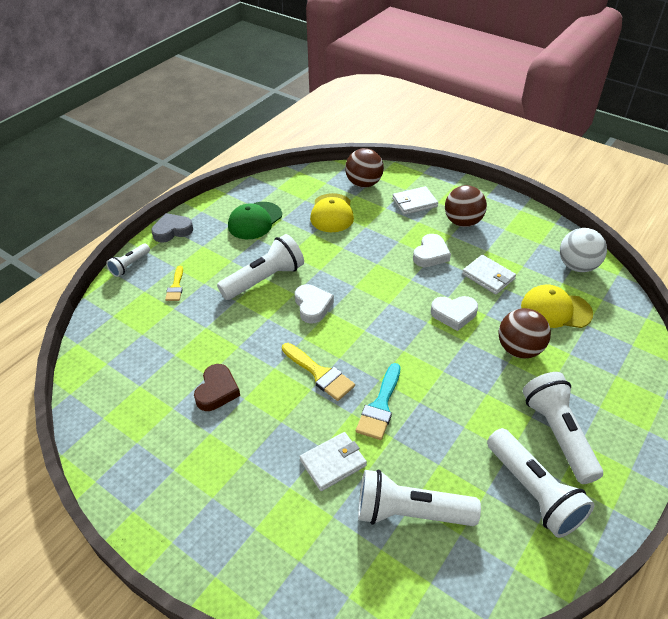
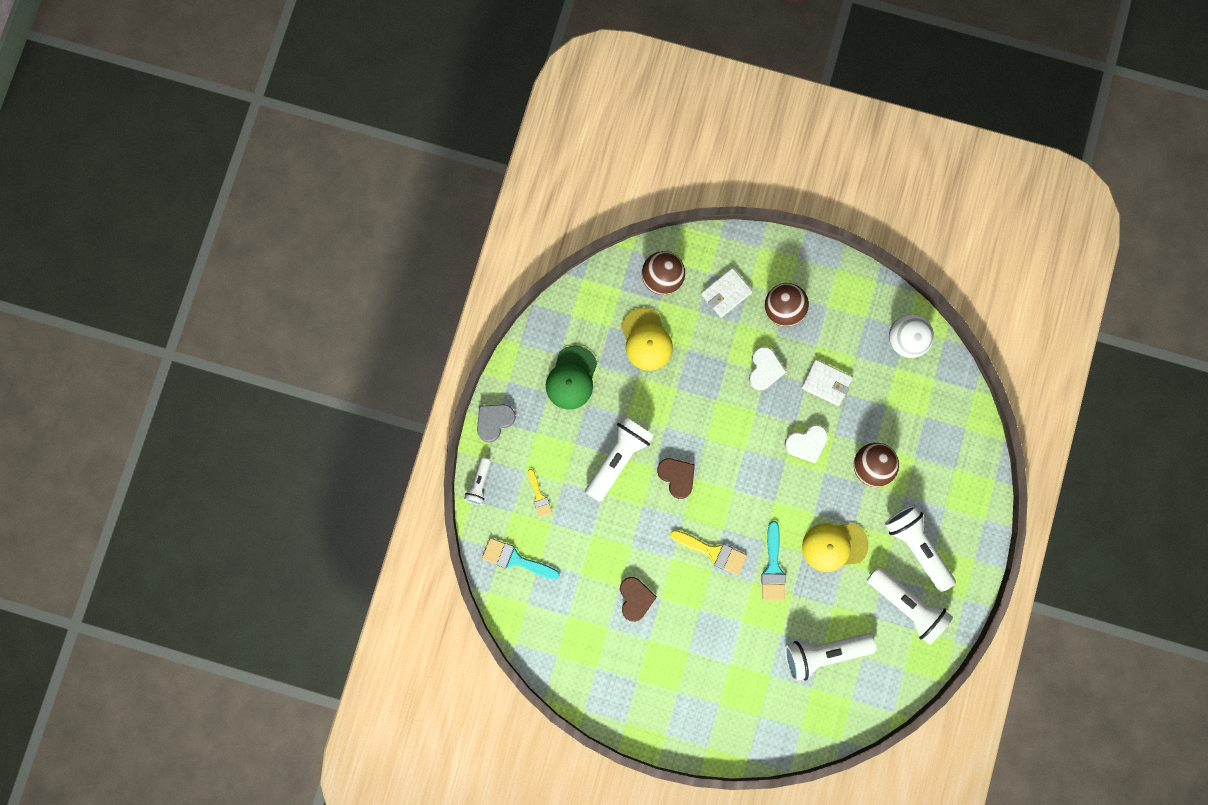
camera: 20 degrees left, 35 degrees up
white heart [295,284,334,324] -> brown heart [657,458,695,499]
white wallet [300,432,367,491] -> none
yellow cap [521,284,593,328] -> yellow cap moved to [802,523,869,572]
none -> turquoise brush [482,538,560,580]

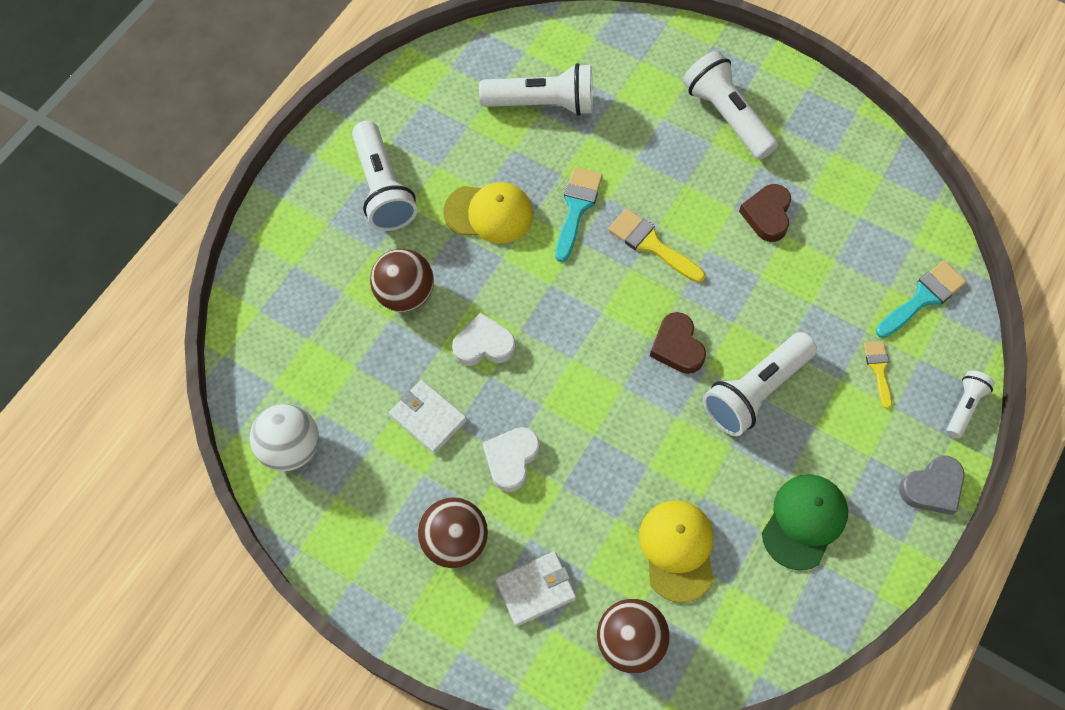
camera: 165 degrees left, 15 degrees down
turquoise brush [482,538,560,580] -> turquoise brush turned 75 degrees counterclockwise [876,261,967,338]
white flashlight [867,567,953,645] -> white flashlight moved to [683,51,778,160]

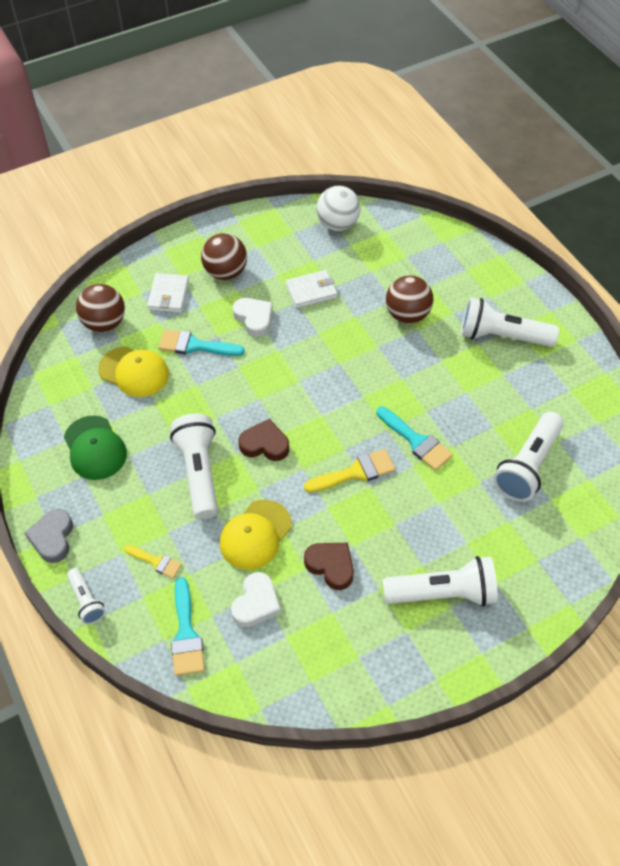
camera: 120 degrees right, 10 degrees down
yellow cap [444,182,533,243] -> yellow cap moved to [220,500,292,570]
white heart [452,313,516,366] -> white heart moved to [231,572,281,627]
none -> turquoise brush [158,330,245,356]

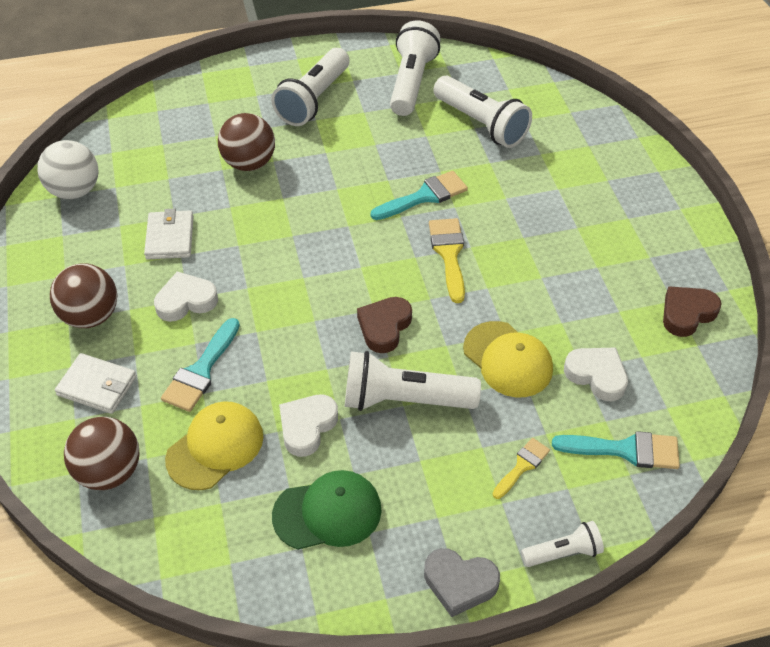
camera: 75 degrees left, 5 degrees down
brown heart [304,543,354,590] -> brown heart moved to [663,286,722,337]
white flashlight [383,556,498,607] -> white flashlight moved to [390,21,441,116]
none -> white heart [279,394,338,457]

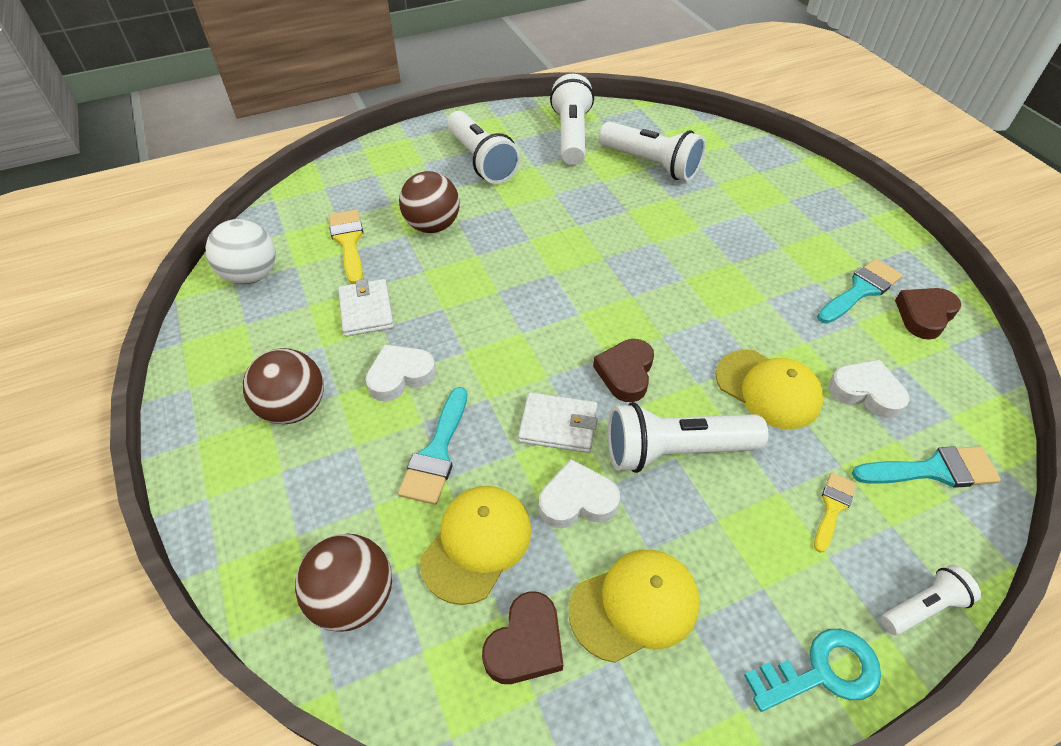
camera: 10 degrees left, 0 degrees up
white wallet [55,353,137,414] -> white wallet moved to [518,392,598,453]
white flashlight [271,48,349,126] -> white flashlight turned 45 degrees counterclockwise [447,111,521,184]
green cap [272,470,382,550] -> yellow cap [569,550,700,663]
white heart [279,394,338,457] -> white heart turned 60 degrees clockwise [539,459,620,528]
turquoise brush [371,171,468,220] -> turquoise brush moved to [817,259,903,324]
grey heart [424,548,500,617] -> turquoise key [744,629,881,712]
yellow brush [429,218,465,303] -> yellow brush moved to [329,209,363,284]
none -> brown heart [482,591,563,684]

